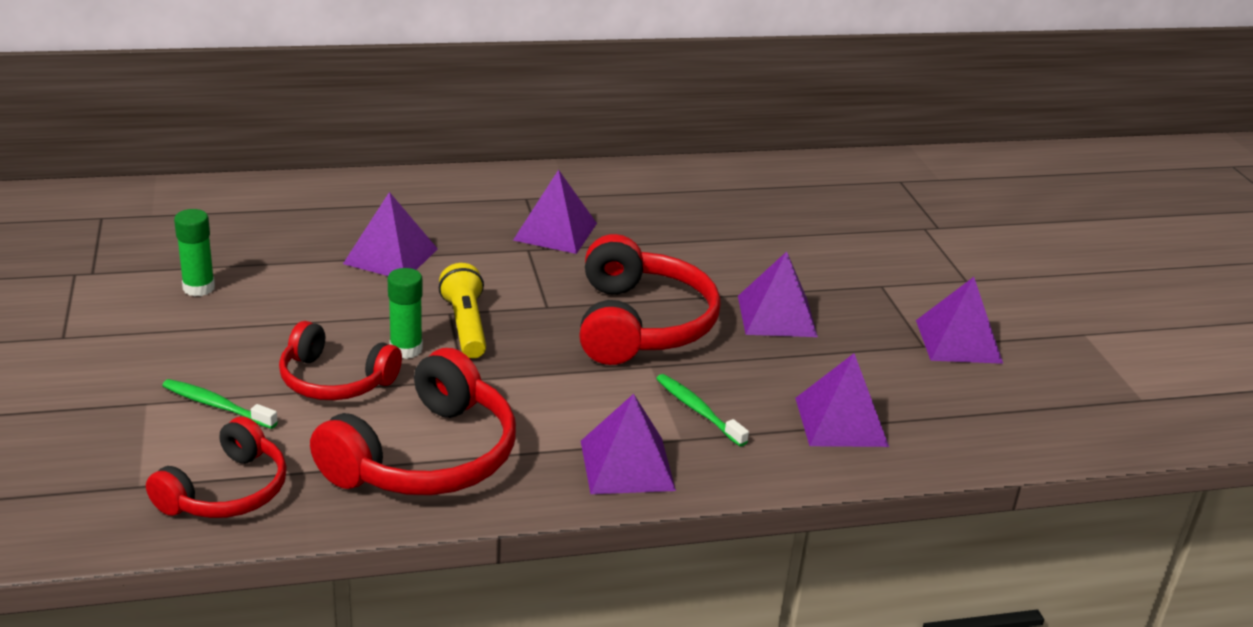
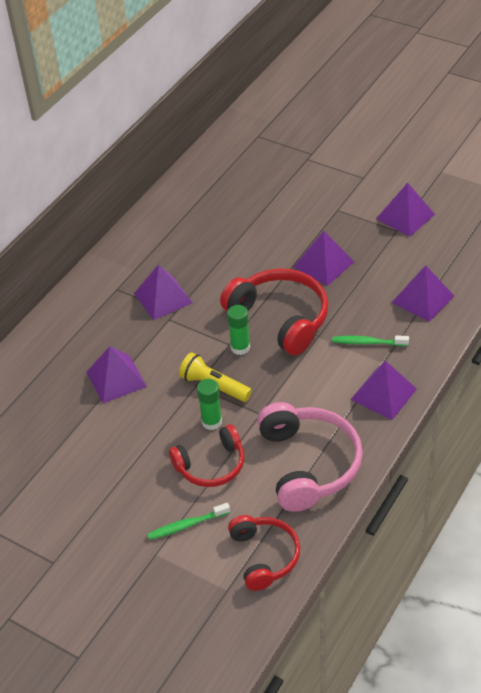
camera: 40 degrees left, 15 degrees up
green glue stick [174,209,215,296] -> green glue stick moved to [227,305,250,355]
red headphones [310,348,516,496] -> pink headphones [257,402,363,512]

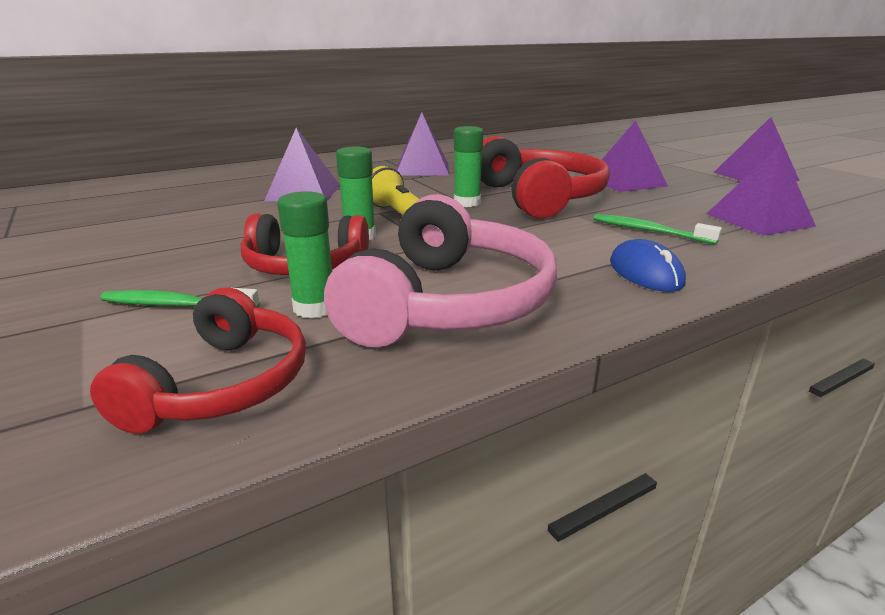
camera: 25 degrees right, 20 degrees down
purple pyramid [350,361,417,420] -> blue mouse [610,239,686,292]
none -> green glue stick [277,191,332,318]

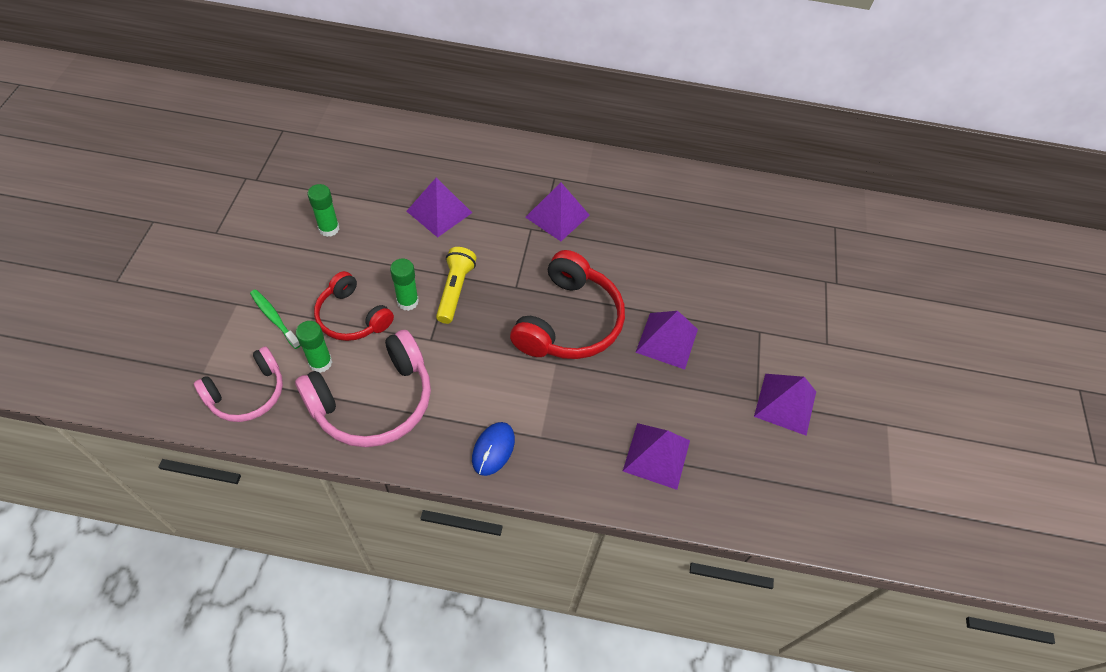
camera: 35 degrees right, 30 degrees up
red headphones [90,288,306,434] -> pink headphones [194,346,283,422]
green glue stick [454,126,483,207] -> green glue stick moved to [308,184,339,237]
green toothbrush [594,214,722,244] -> none

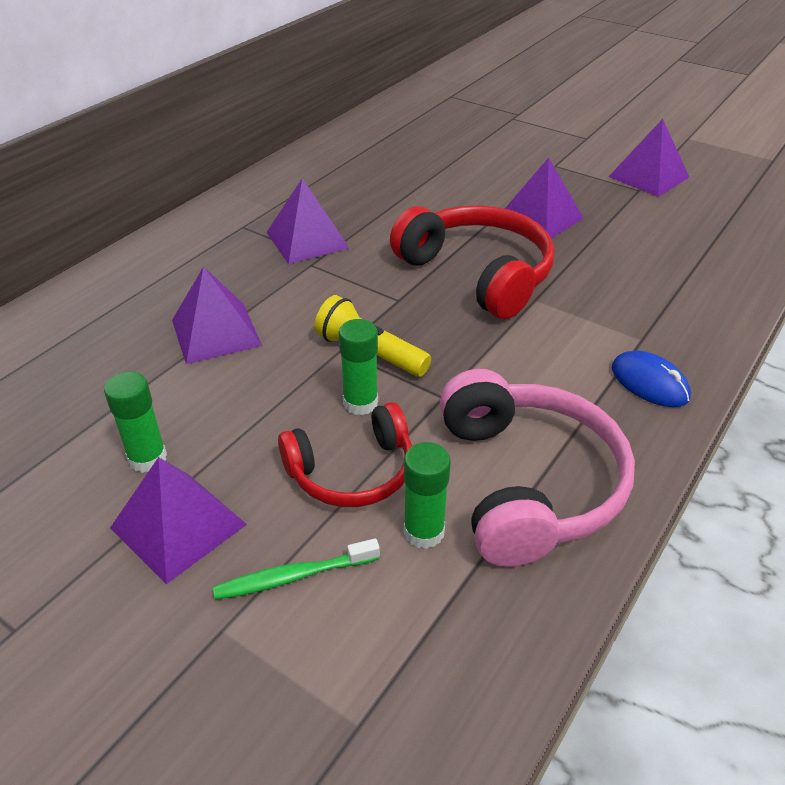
camera: 60 degrees left, 15 degrees down
pink headphones [194,346,283,422] -> none
purple pyramid [623,423,690,490] -> purple pyramid moved to [110,457,247,584]

